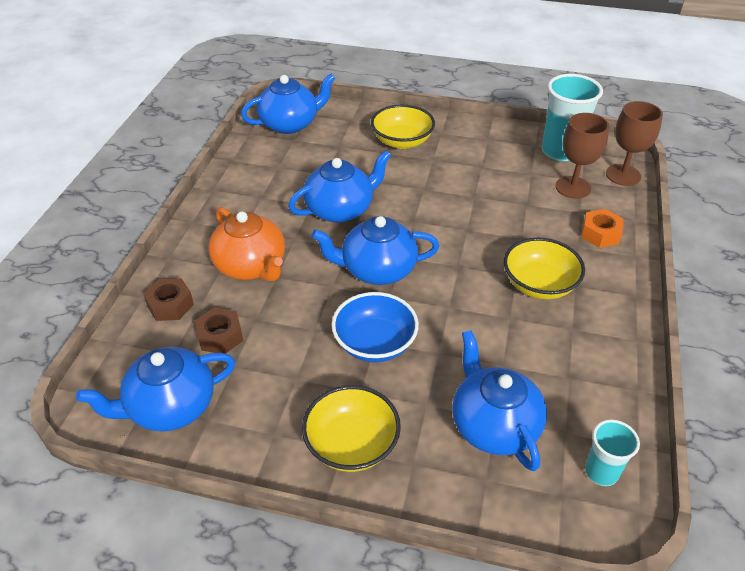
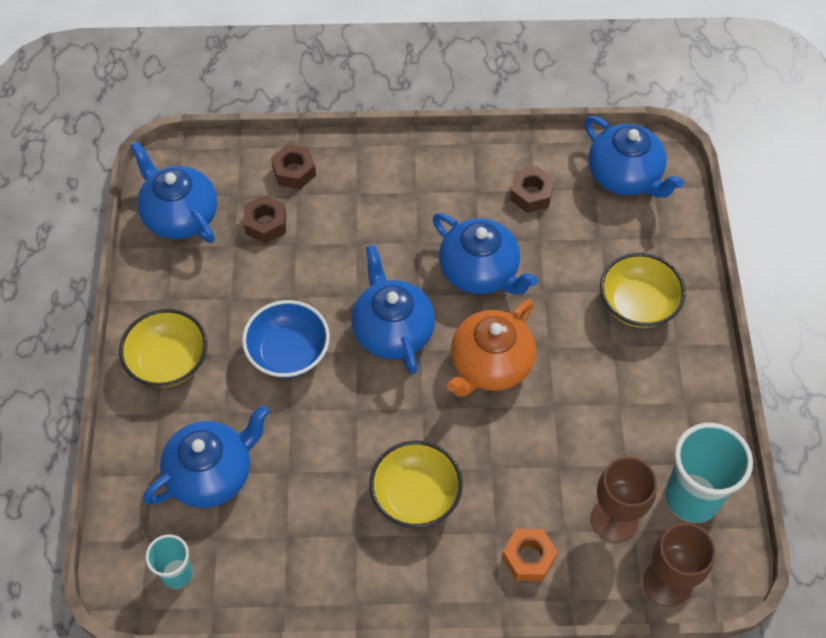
camera: 75 degrees right, 15 degrees up
orange teapot [208,207,285,281] -> orange teapot moved to [447,299,536,397]
none -> brown nut [510,166,555,213]

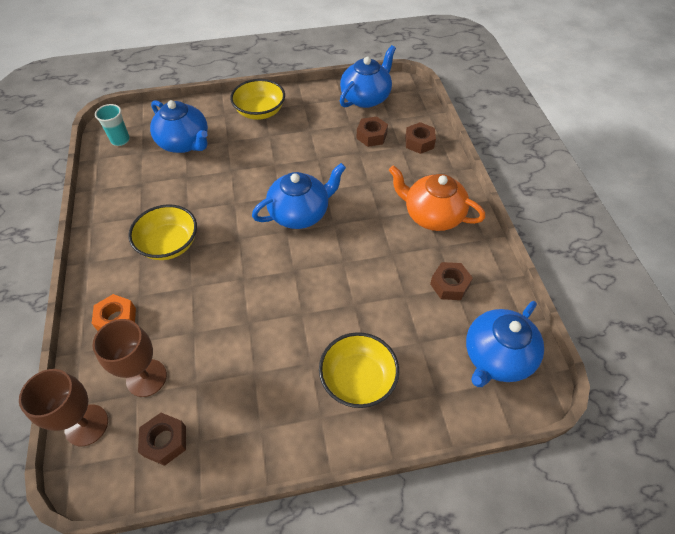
camera: 80 degrees right, 5 degrees down
blue bowl [242,300,330,378] -> none
blue teapot [433,213,538,295] -> none
orange teapot [447,299,536,397] -> orange teapot moved to [389,165,485,231]
turquoise cup [665,423,753,523] -> brown nut [138,413,186,466]

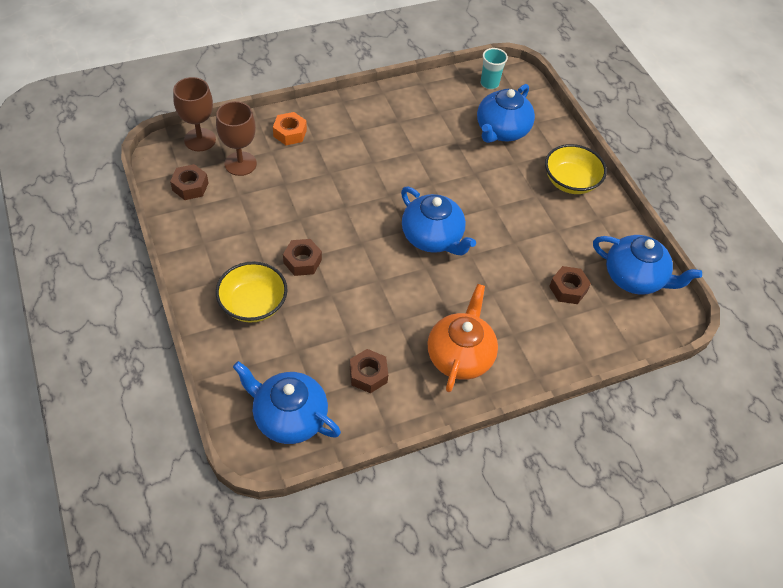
camera: 75 degrees right, 0 degrees up
yellow bowl [128,204,197,260] -> none
brown nut [405,122,436,154] -> brown nut moved to [283,239,322,276]

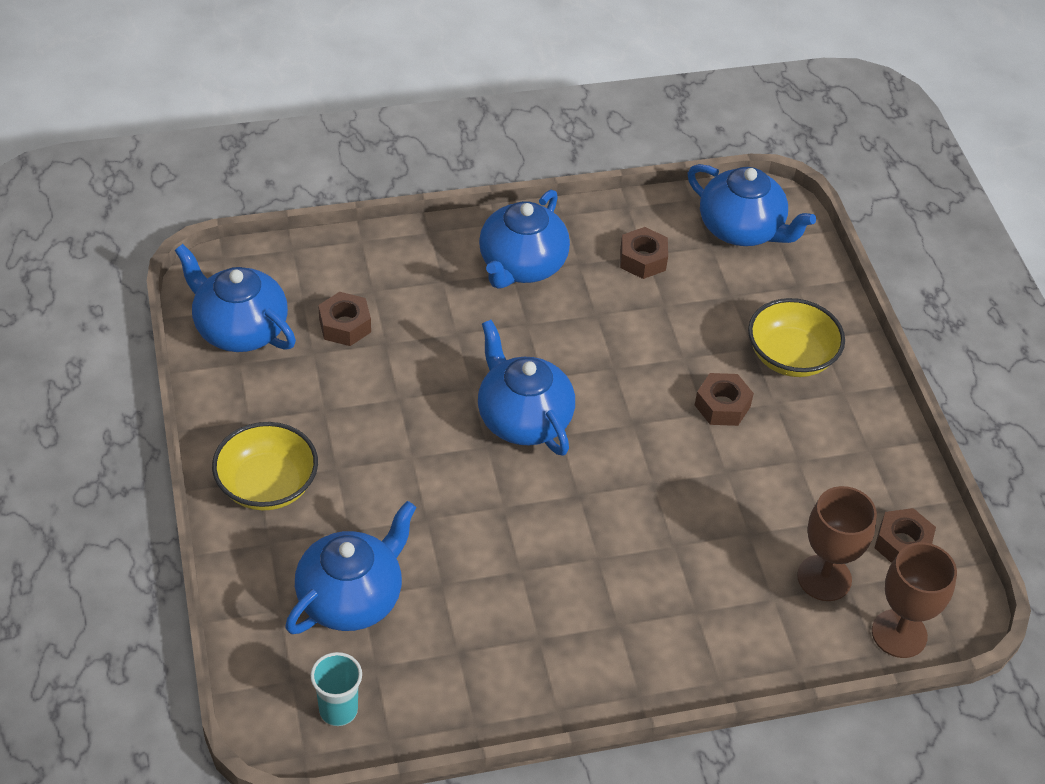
camera: 170 degrees left, 5 degrees down
orange nut [273,112,307,145] -> none
orange teapot [427,284,498,392] -> blue teapot [479,190,570,289]

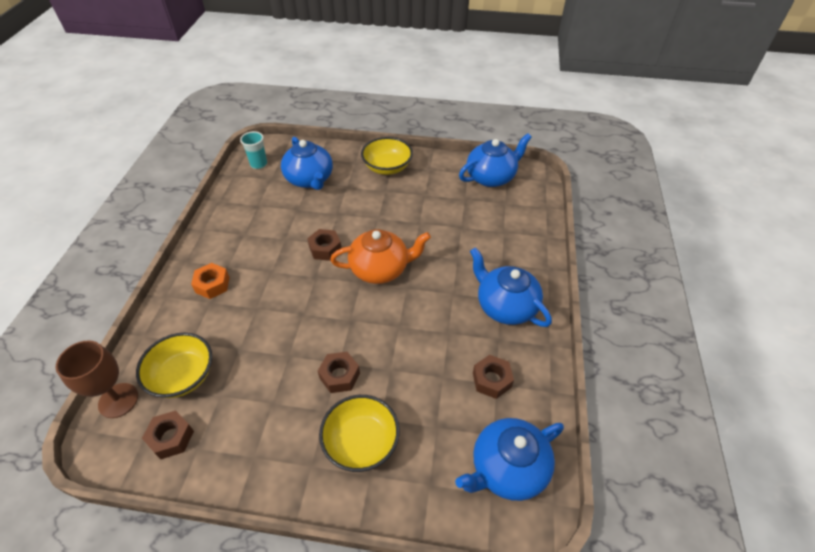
camera: 115 degrees right, 0 degrees up
brown nut [318,292,371,346] -> brown nut moved to [307,229,341,261]
blue teapot [478,320,575,456] -> orange teapot [330,229,431,284]
brown goblet [797,486,877,601] -> yellow bowl [136,333,212,398]
none -> orange nut [191,263,230,299]

